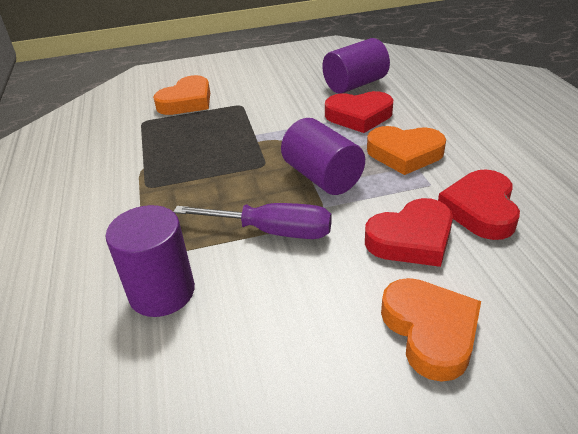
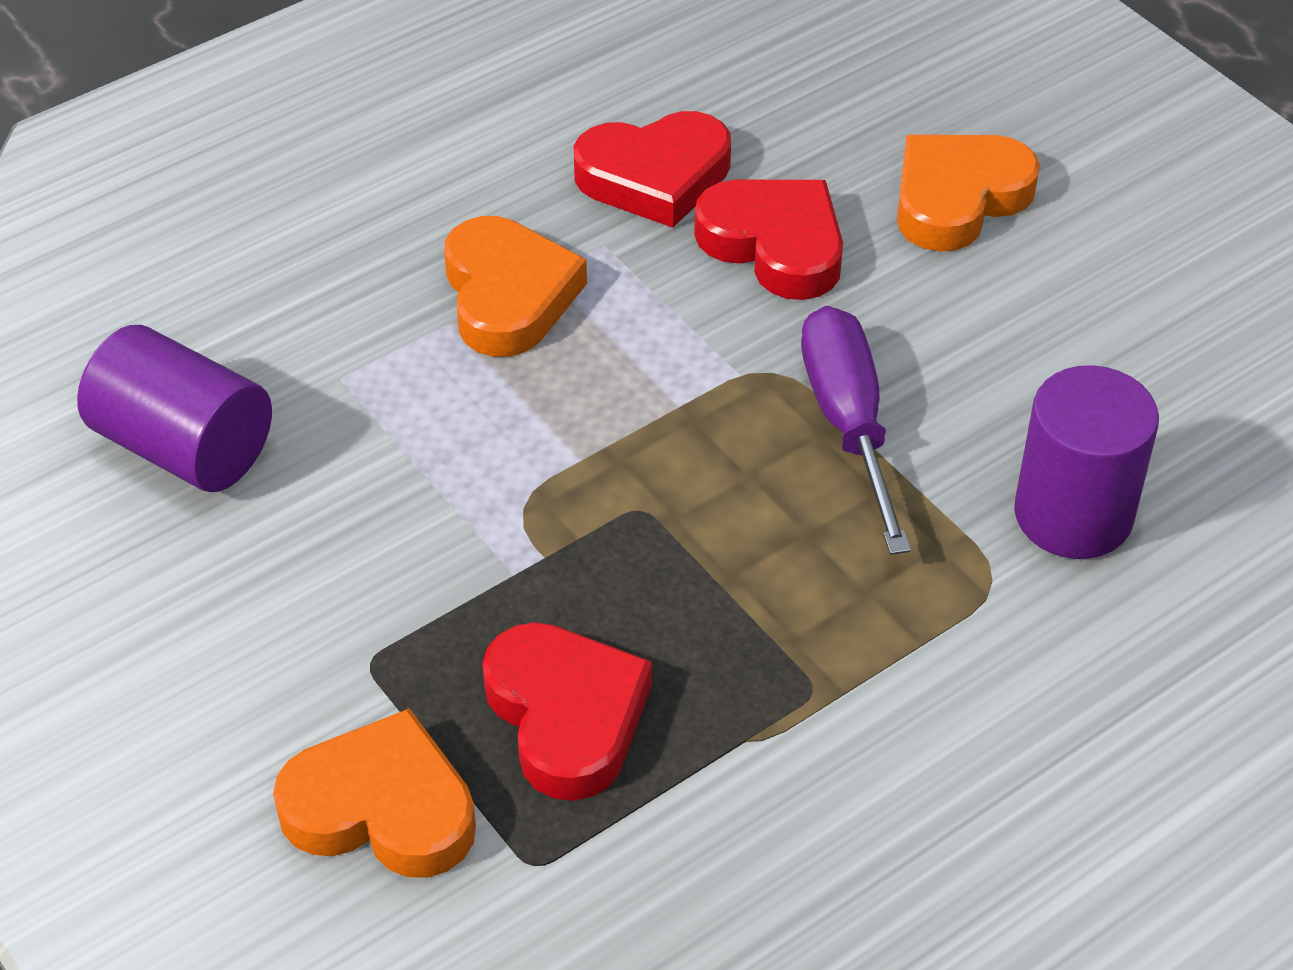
camera: 115 degrees left, 10 degrees up
purple cylinder [281,118,365,195] -> none
red heart [325,91,393,133] -> red heart moved to [482,622,652,801]

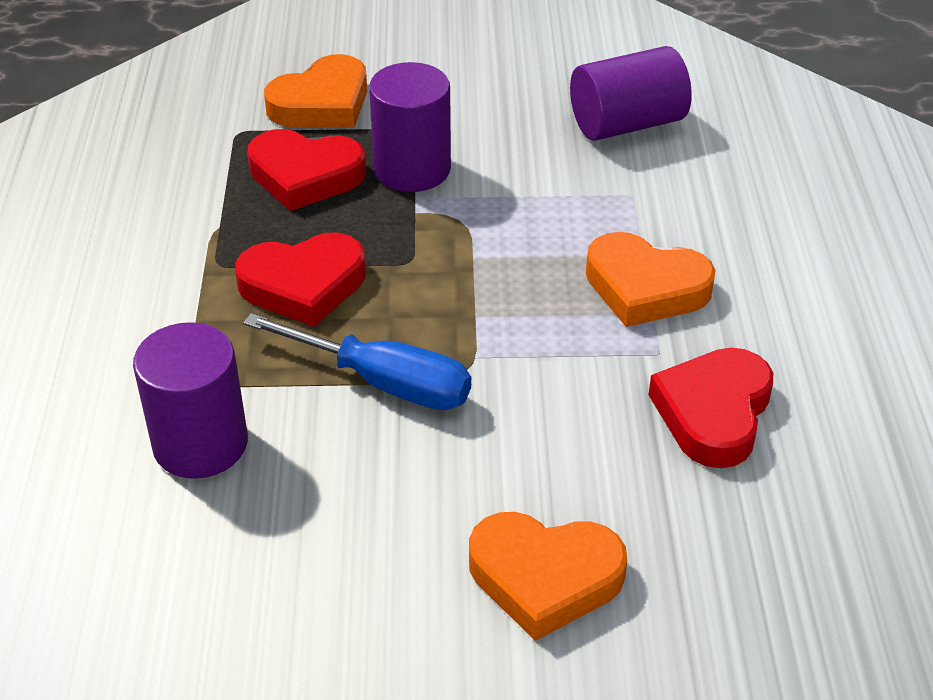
camera: 125 degrees right, 5 degrees down
red heart [694,180,843,300] -> red heart moved to [235,233,366,327]
purple screwdriver [801,306,911,555] -> blue screwdriver [243,313,471,410]
orange heart [897,135,1040,252] -> orange heart turned 105 degrees clockwise [469,512,627,641]
none -> purple cylinder [369,62,451,192]

